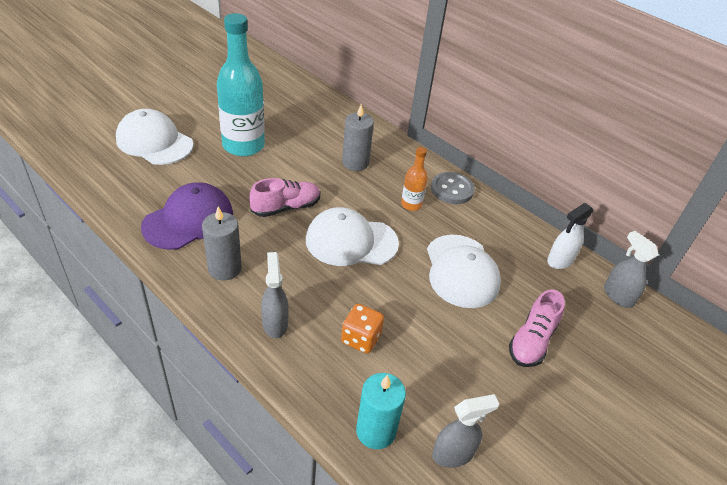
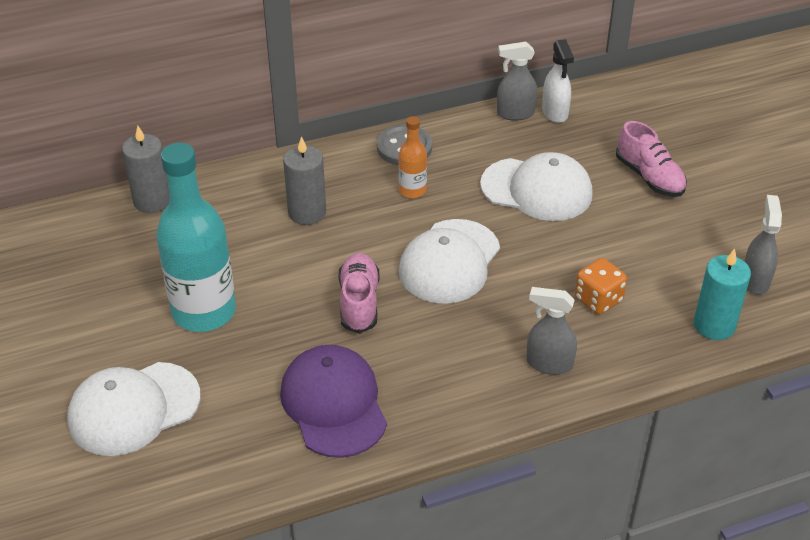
camera: 60 degrees left, 0 degrees up
grey candle [202,206,242,281] -> grey candle moved to [122,125,170,213]
grey spray bottle [604,231,659,308] -> grey spray bottle moved to [497,42,537,121]

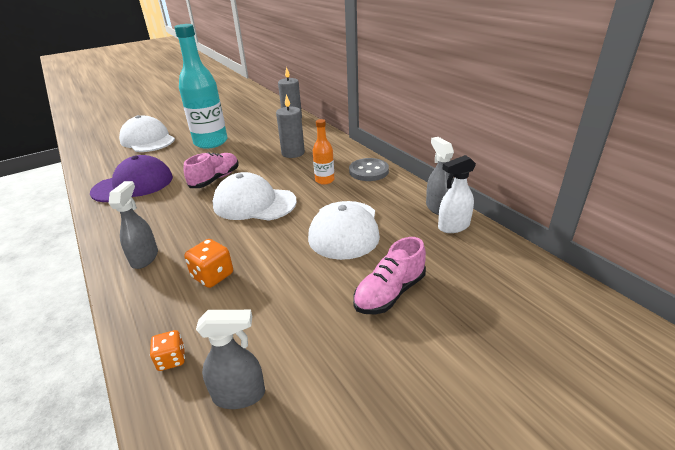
camera: 80 degrees right, 10 degrees down
pink shoe [338,253,379,334] -> pink shoe turned 45 degrees counterclockwise [183,152,239,188]
turquoise candle [694,249,751,340] -> orange dice [150,330,185,371]

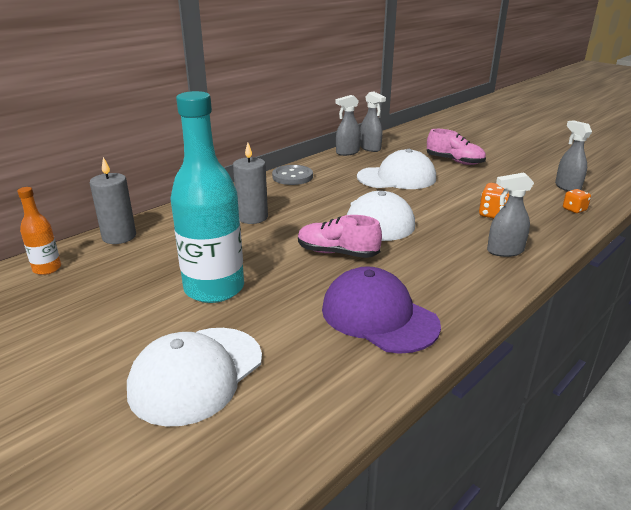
camera: 105 degrees left, 5 degrees down
orange bottle [313,119,335,185] -> orange bottle moved to [17,187,61,275]
white spray bottle [438,155,476,233] -> grey spray bottle [360,91,386,152]

